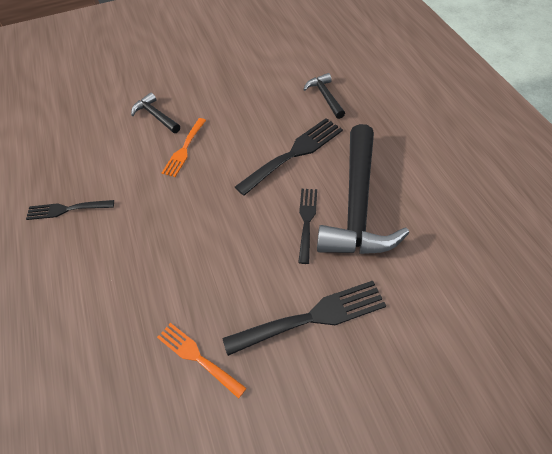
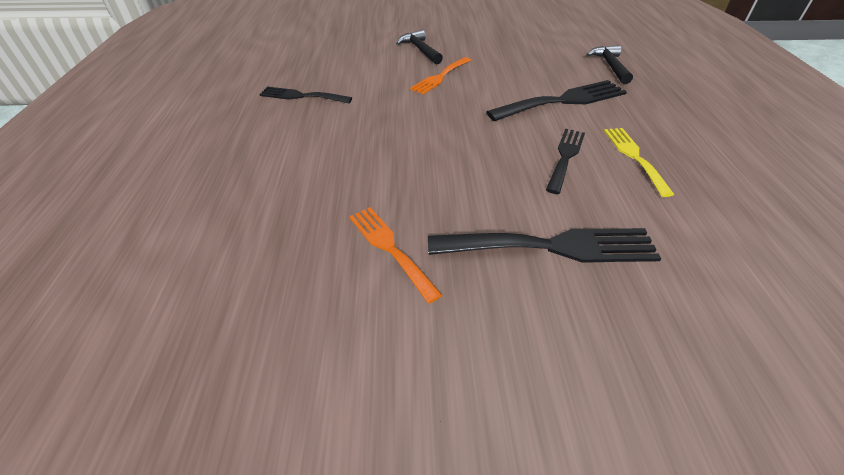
camera: 15 degrees right, 10 degrees down
black hammer [317,124,409,254] -> yellow fork [604,128,675,197]

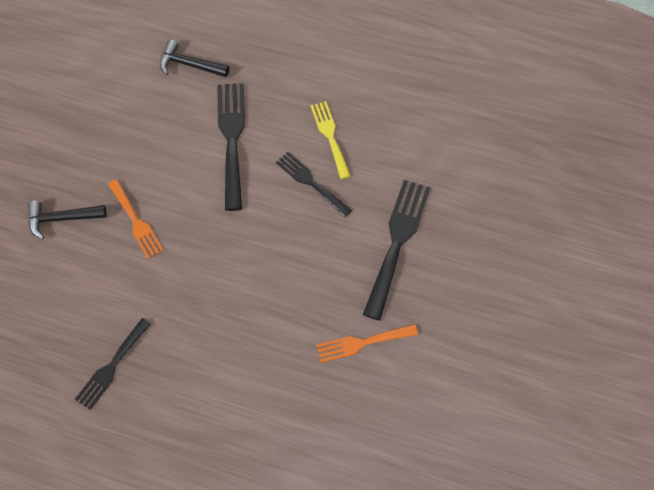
camera: 70 degrees left, 20 degrees up
yellow fork [604,128,675,197] -> yellow fork turned 60 degrees clockwise [311,101,350,179]

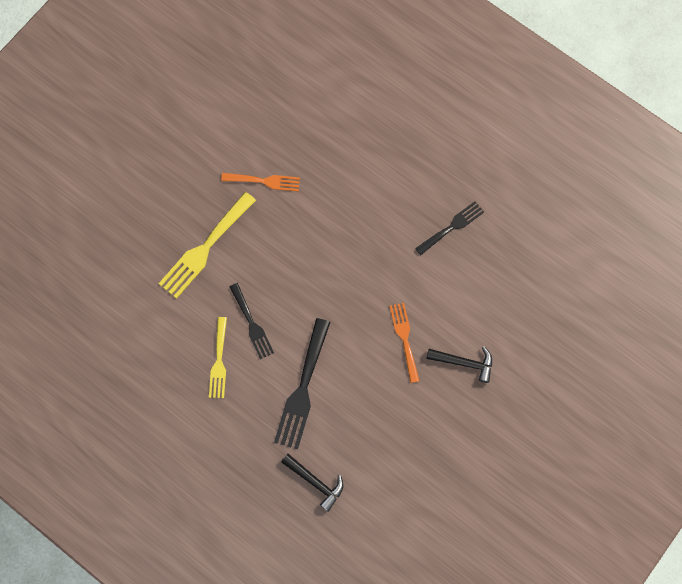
camera: 160 degrees left, 10 degrees up
black fork [363,180,430,320] -> yellow fork [158,192,256,299]

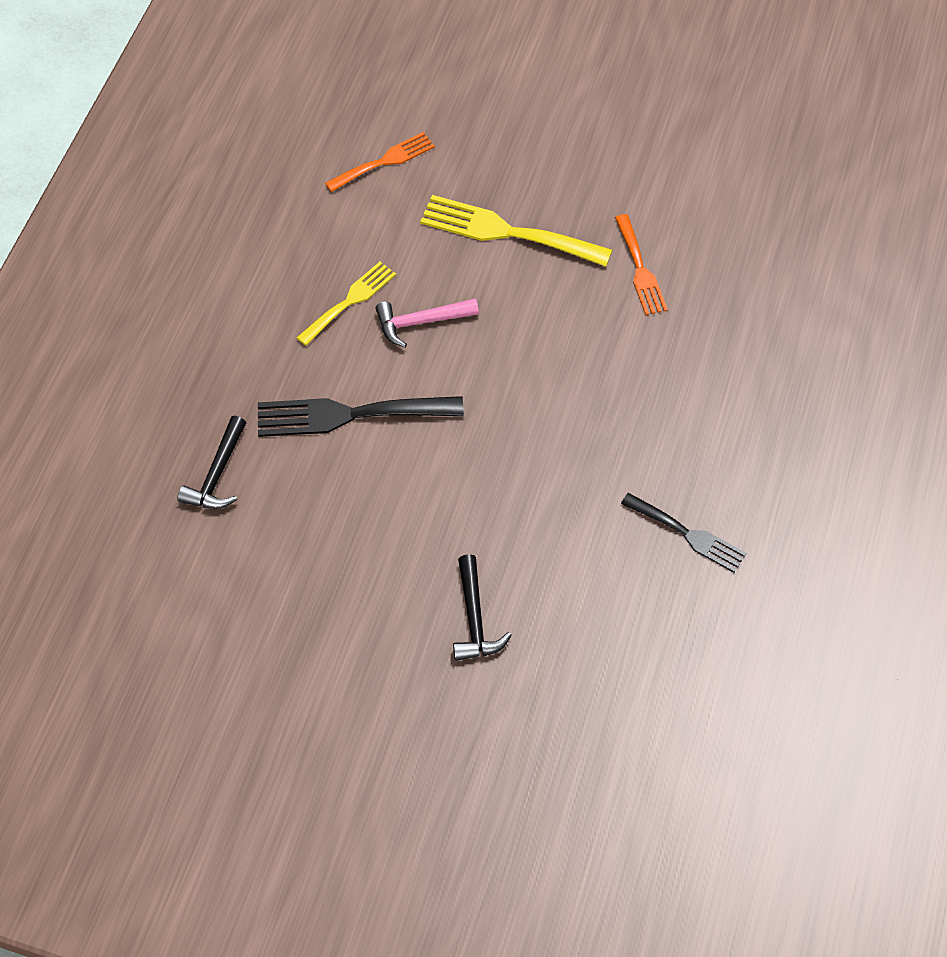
camera: 70 degrees right, 15 degrees down
yellow fork [209,317,227,398] -> yellow fork turned 150 degrees clockwise [296,261,396,346]
black fork [230,283,274,359] -> pink hammer [375,298,479,348]
orange fork [390,303,420,383] -> orange fork moved to [325,132,435,192]

